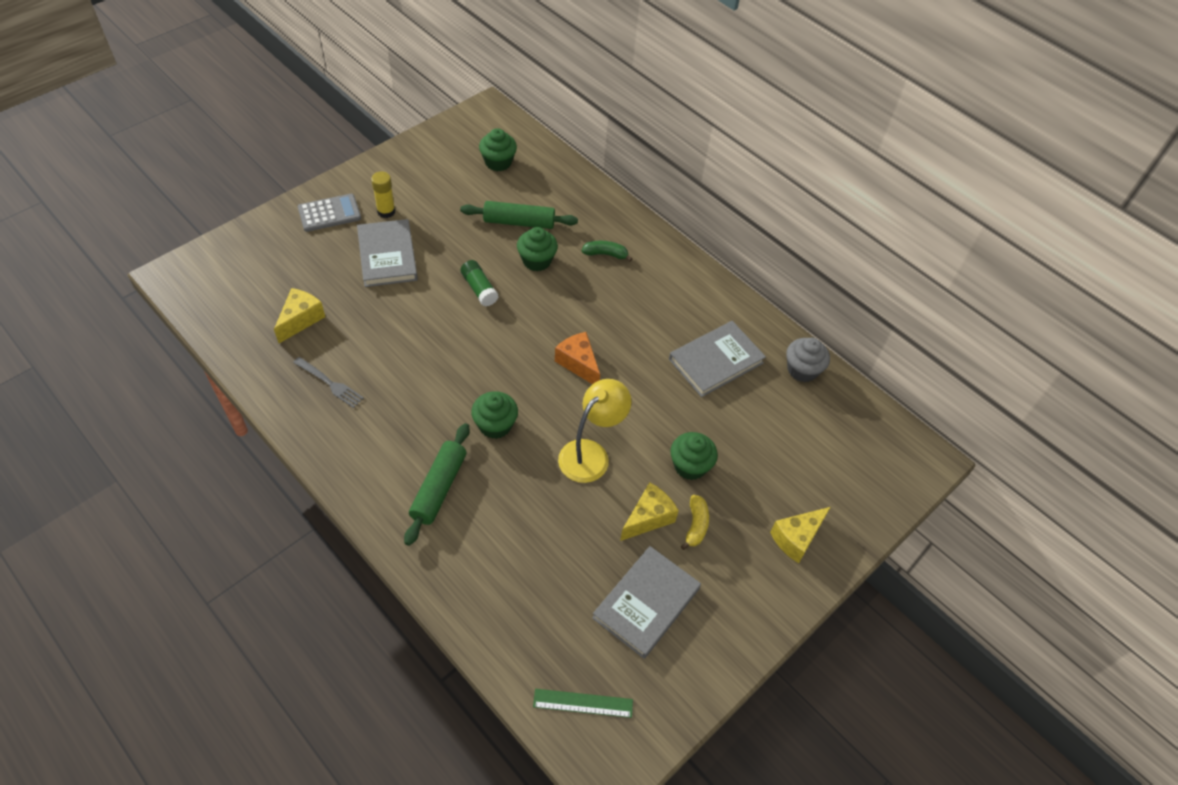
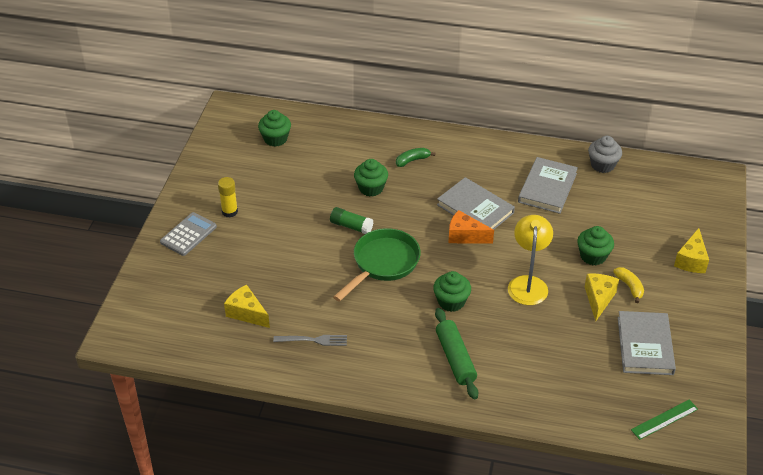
camera: 30 degrees left, 10 degrees down
yellow cheese [274,288,325,343] -> yellow cheese turned 45 degrees counterclockwise [224,284,270,328]
grey book [357,219,418,287] -> grey book moved to [437,177,515,230]
green rolling pin [460,201,578,229] -> none
none -> green pan [333,228,421,302]

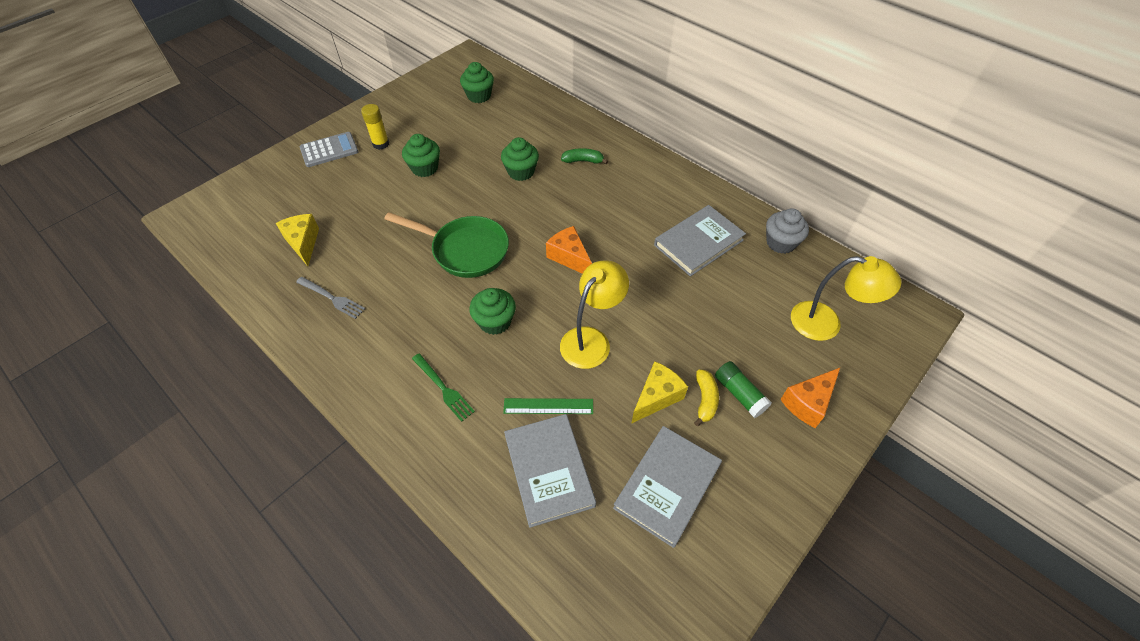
camera: 30 degrees right, 10 degrees up
green glue stick [330,207,374,234] -> green glue stick moved to [715,361,772,418]
green pan [333,228,421,302] -> green pan turned 45 degrees clockwise [384,212,509,278]
green rolling pin [435,308,478,400] -> green fork [412,353,475,422]
grey book [437,177,515,230] -> grey book moved to [504,414,596,528]
green cupcake [577,226,614,265] -> green cupcake moved to [402,134,440,177]
green ruler [631,400,698,440] -> green ruler moved to [503,398,593,414]
yellow cheese [674,228,709,273] -> orange cheese [780,368,840,428]
none -> yellow lamp [791,256,901,341]

